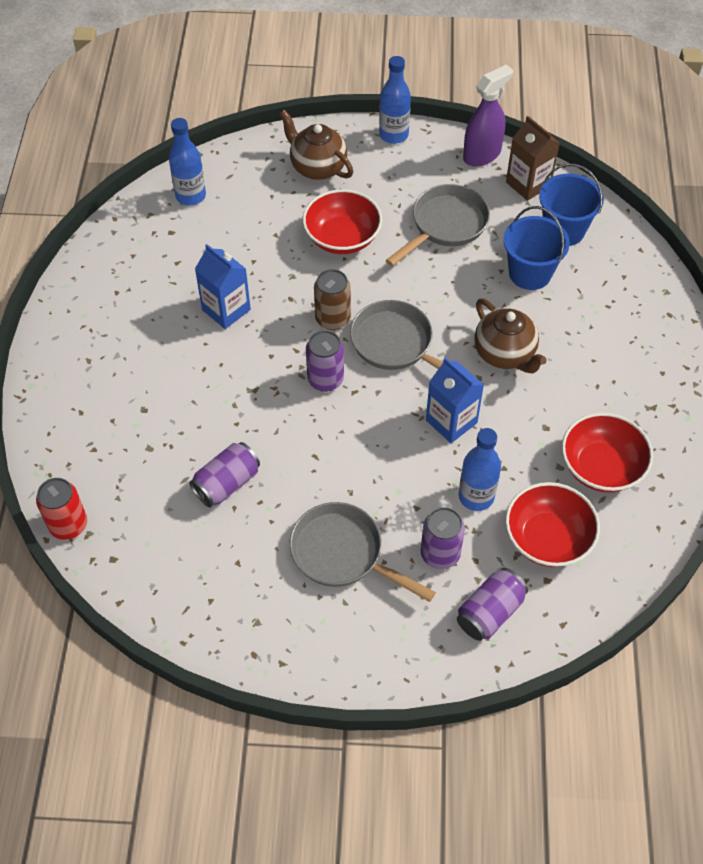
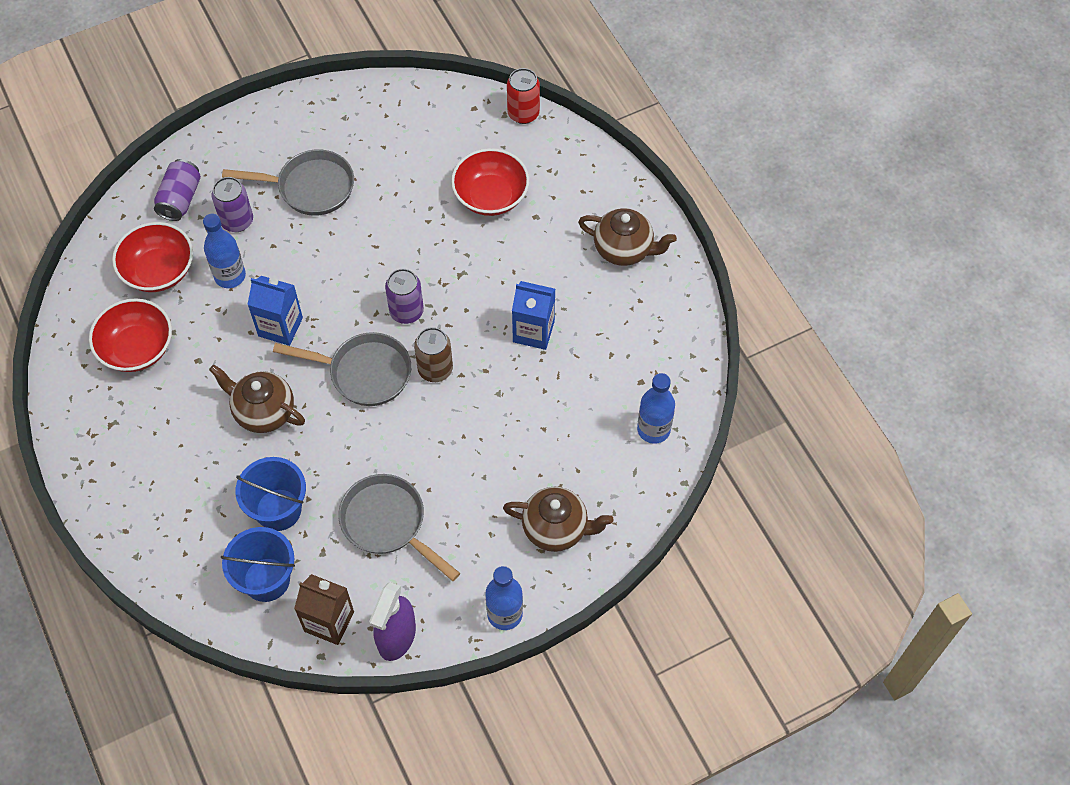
camera: 150 degrees right, 5 degrees up
purple can [189,442,260,507] -> none
red bowl [303,189,382,254] -> red bowl moved to [451,148,529,216]
grey pan [386,184,490,266] -> grey pan turned 120 degrees clockwise [338,474,460,581]
none -> brown teapot [578,208,677,266]

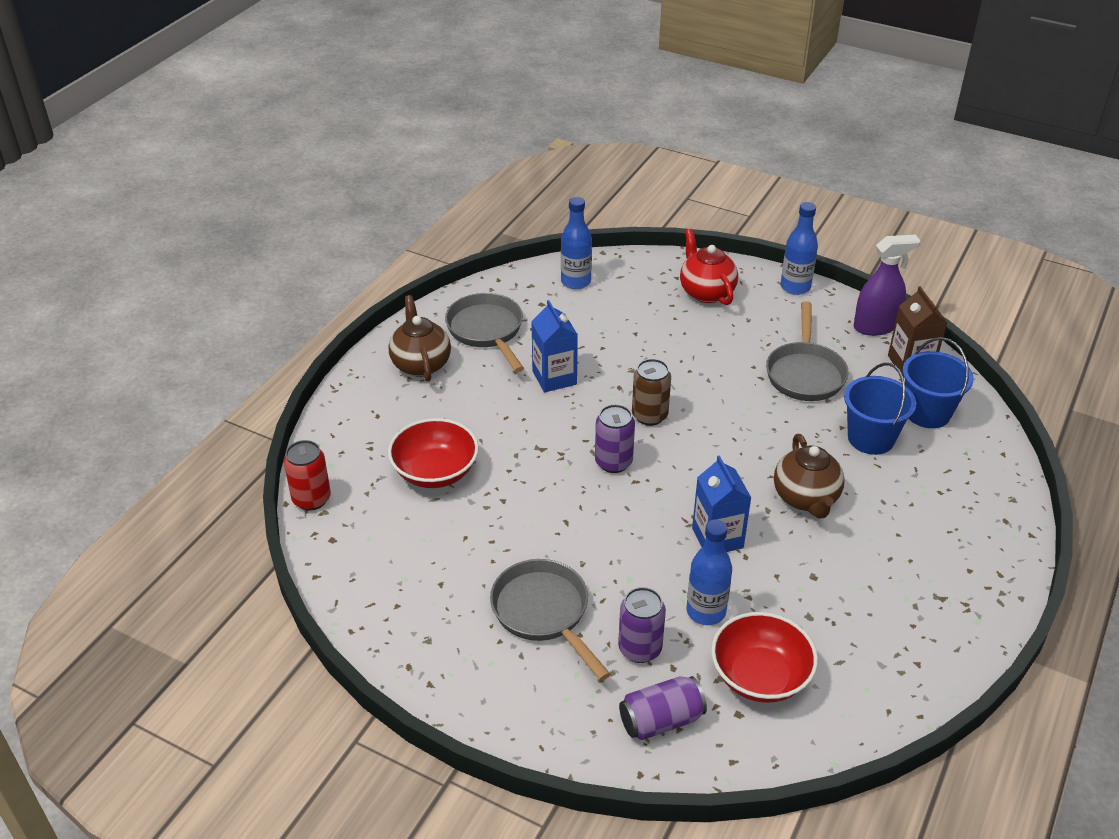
camera: 125 degrees left, 20 degrees down
red bowl [89,298,172,372] -> none
grey pan [273,332,411,406] -> grey pan moved to [445,293,524,372]
brown teapot [503,487,614,552] -> red teapot [680,229,738,305]

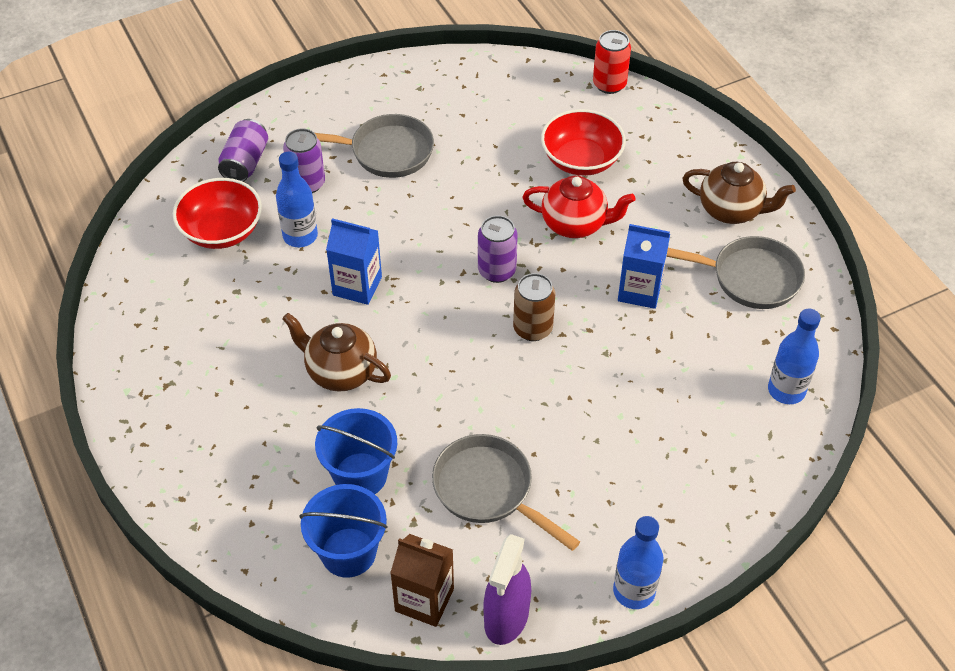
camera: 125 degrees right, 10 degrees up
red teapot [680,229,738,305] -> red teapot moved to [522,175,635,238]

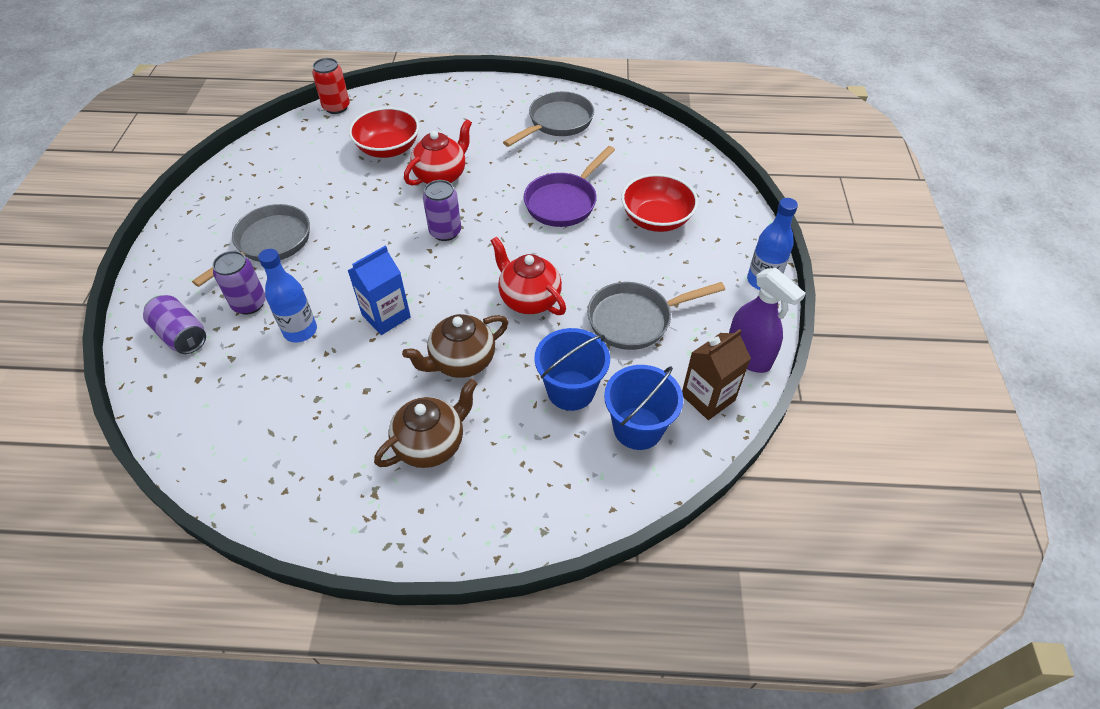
camera: 60 degrees left, 0 degrees up
red bowl [173,178,262,249] -> red bowl moved to [621,174,698,232]
brown can [513,273,555,341] -> none
blue carton [618,224,670,309] -> none
brown teapot [682,162,796,224] -> brown teapot moved to [374,379,477,468]
blue bottle [768,308,821,404] -> none
none -> red teapot [490,236,566,315]
none -> purple pan [524,146,615,227]

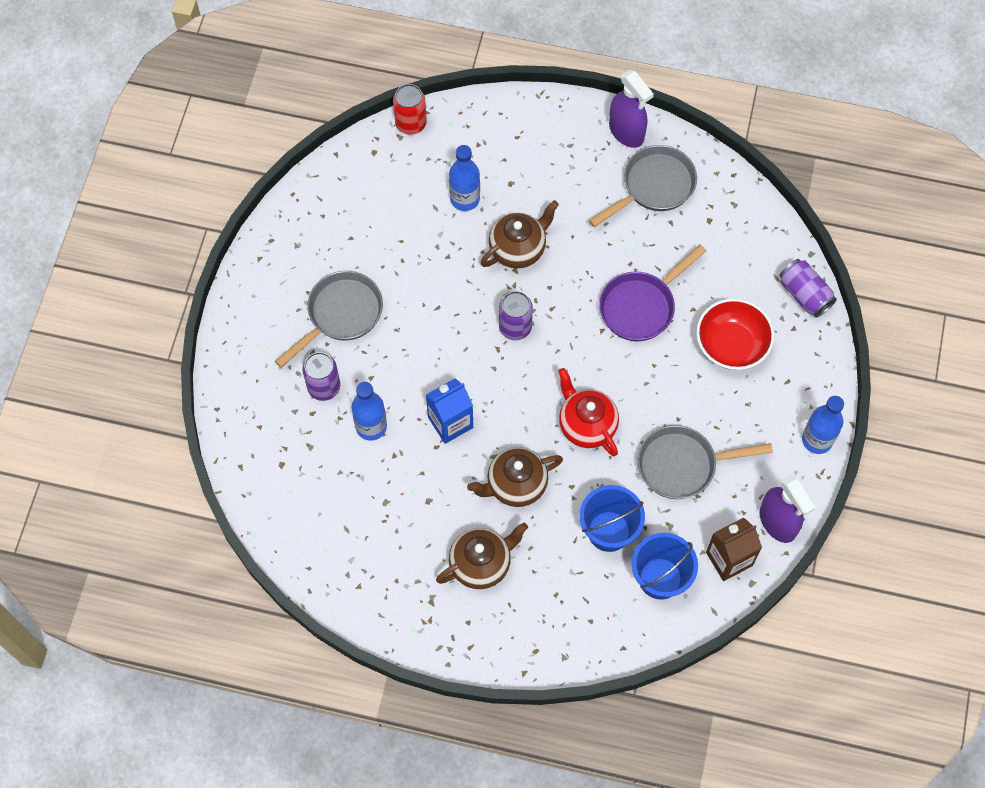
camera: 10 degrees right, 15 degrees up
purple can [143,295,206,354] -> purple can moved to [779,259,837,318]
red bowl [349,107,419,158] -> blue bottle [449,145,480,211]
red teapot [404,119,472,186] -> brown teapot [481,200,559,268]
none -> purple spray bottle [609,70,654,148]

